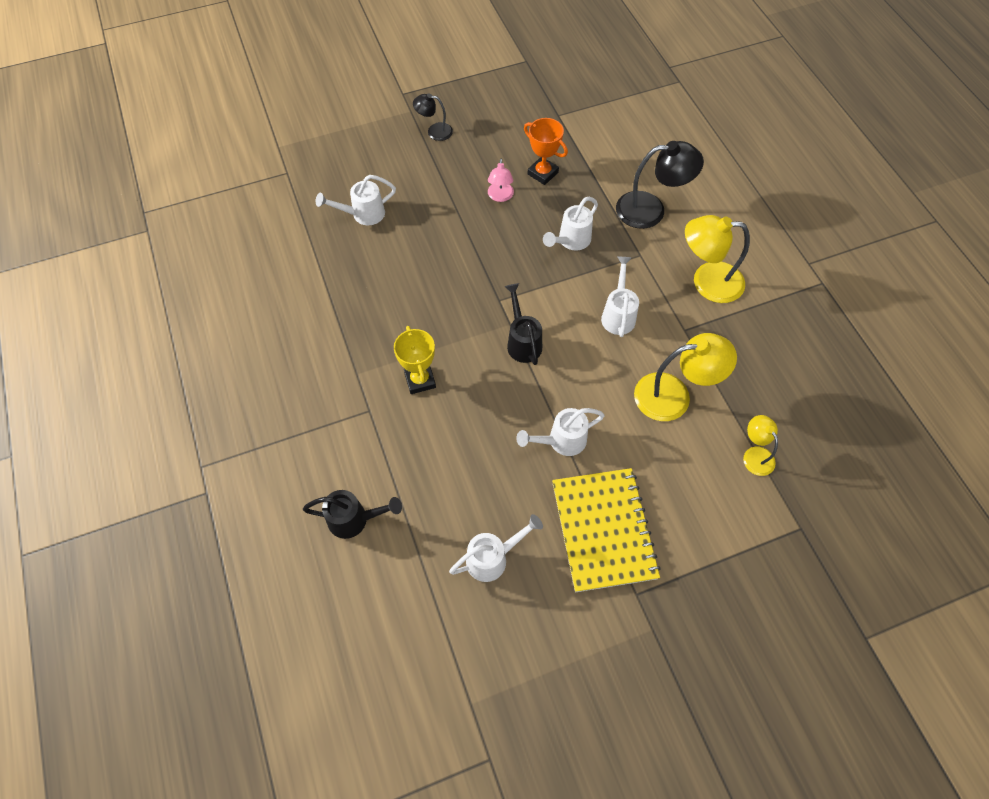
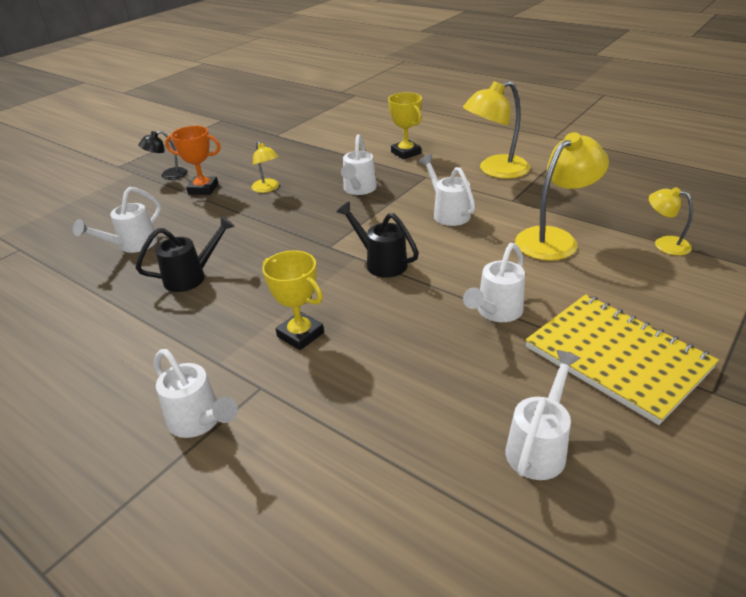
camera: 30 degrees left, 25 degrees down
black watering can [303,490,402,539] -> black watering can moved to [136,216,235,292]
pink lamp [488,159,514,202] -> yellow lamp [252,141,279,193]
orange trophy [524,118,568,185] -> orange trophy moved to [165,126,221,195]
black lamp [616,141,704,229] -> yellow trophy [388,92,422,159]
none -> white watering can [154,349,238,438]

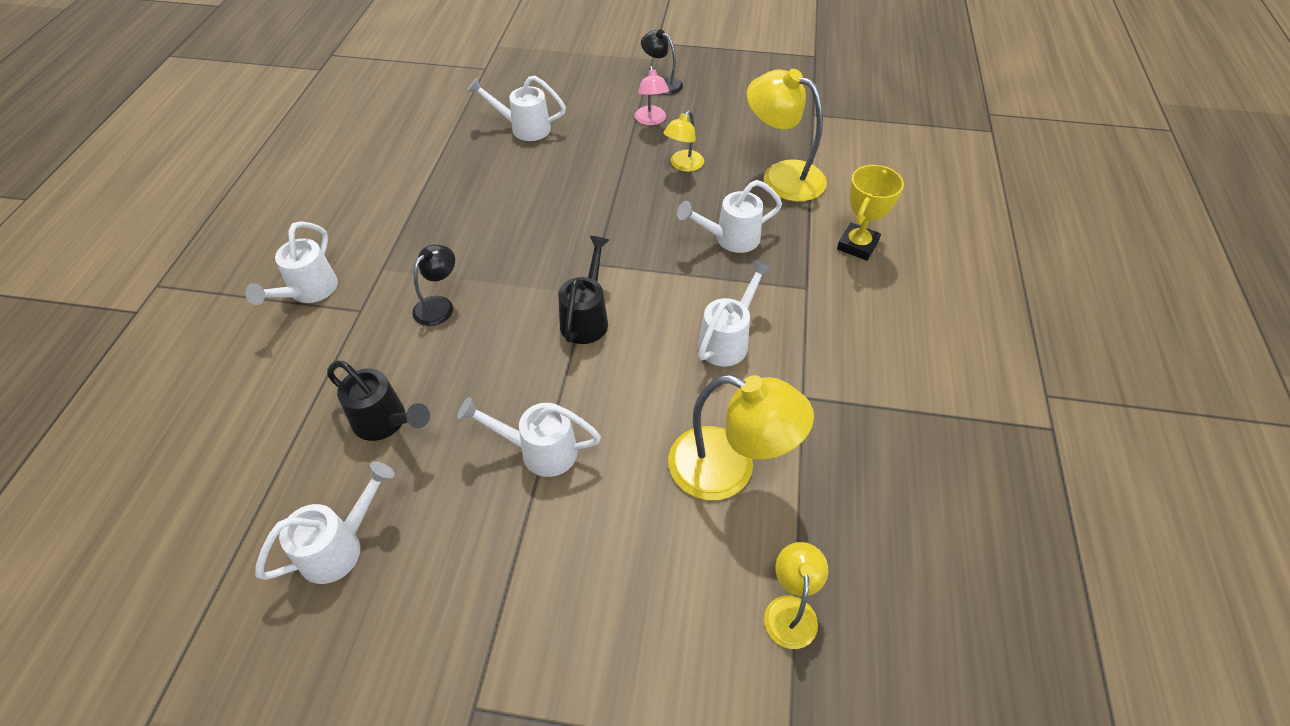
camera: 60 degrees right, 15 degrees up
black watering can [136,216,235,292] -> black watering can moved to [327,361,430,441]
orange trophy [165,126,221,195] -> pink lamp [635,66,669,125]
yellow trophy [262,250,324,350] -> black lamp [412,244,455,326]
yellow lamp [463,81,530,179] -> yellow lamp moved to [747,69,827,202]
white watering can [505,350,580,480] -> white watering can turned 45 degrees counterclockwise [255,461,395,584]
yellow notebook [526,294,719,425] -> none

